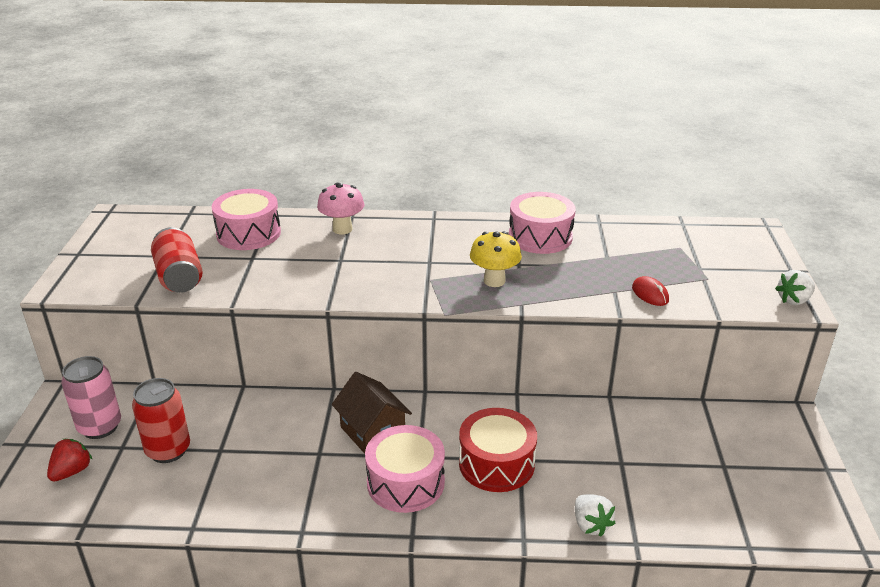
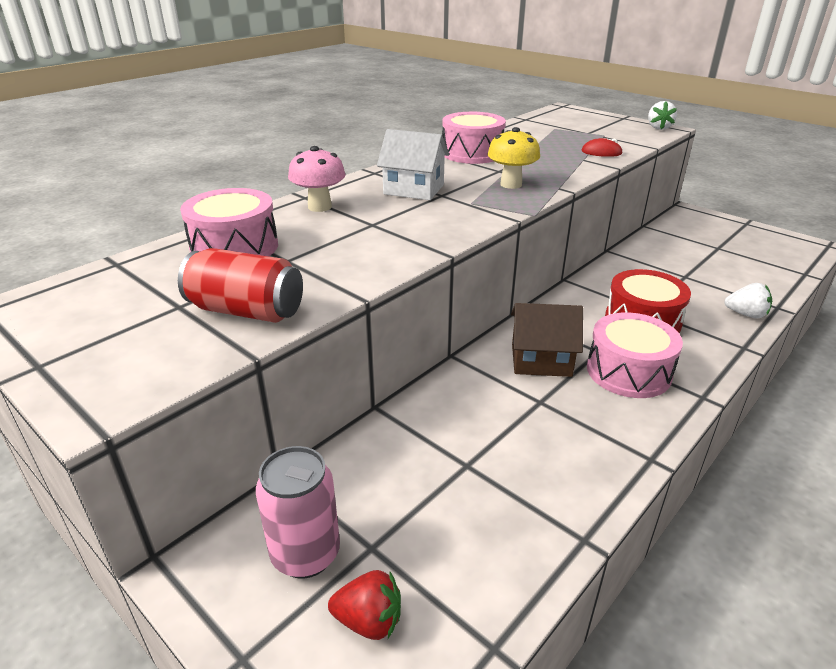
camera: 50 degrees left, 0 degrees up
red strawberry [47,439,92,482] -> red strawberry turned 120 degrees clockwise [328,570,401,640]
red can [132,378,190,463] -> none
none -> white house [377,129,449,200]

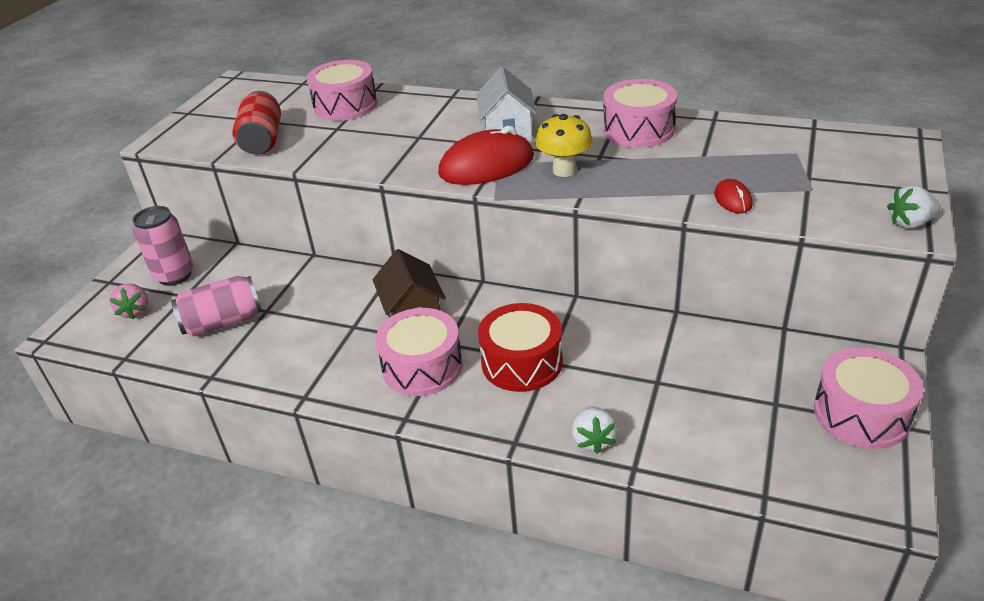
camera: 70 degrees right, 5 degrees up
pink mushroom [288,146,346,212] -> none
red strawberry [328,570,401,640] -> pink strawberry [109,283,148,319]
none -> pink can [171,276,262,337]
none -> red mouse [438,126,534,185]
none -> pink drum [814,348,923,449]

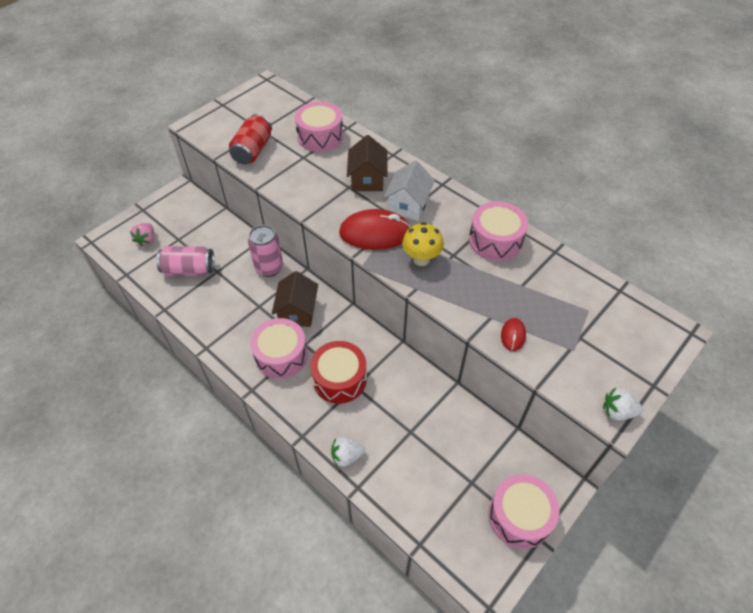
camera: 20 degrees right, 15 degrees up
pink can [133,206,194,286] -> pink can moved to [248,225,283,277]
white strawberry [572,407,617,454] -> white strawberry turned 60 degrees clockwise [331,437,365,467]
none -> brown house [347,135,388,191]

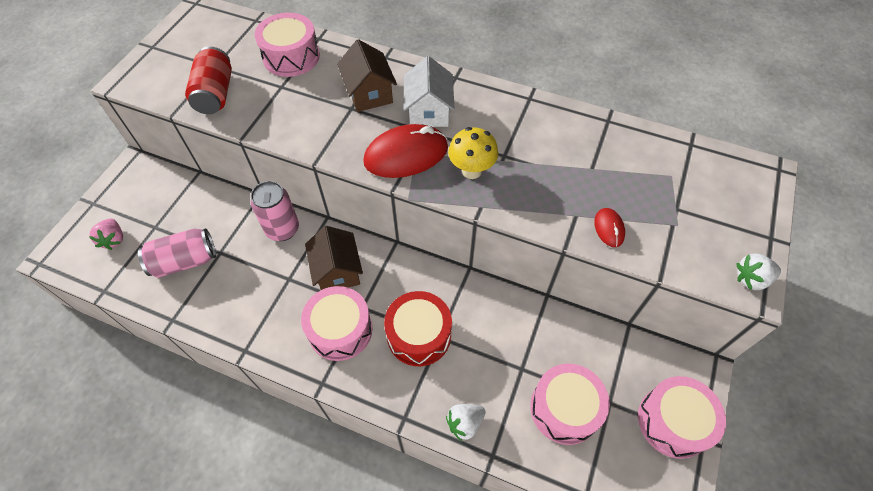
camera: 20 degrees left, 5 degrees up
pink drum [469,201,528,261] -> pink drum moved to [530,363,610,445]

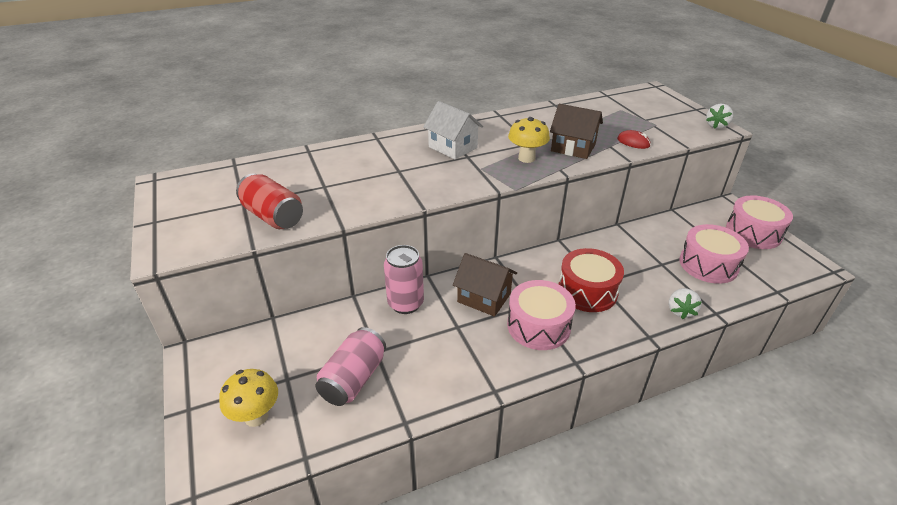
camera: 45 degrees left, 20 degrees down
pink strawberry [89,219,123,250] -> yellow mushroom [219,369,278,427]
pink drum [255,13,320,77] -> none
brown house [337,39,397,112] -> brown house moved to [550,104,603,159]
red mouse [363,124,448,178] -> none

